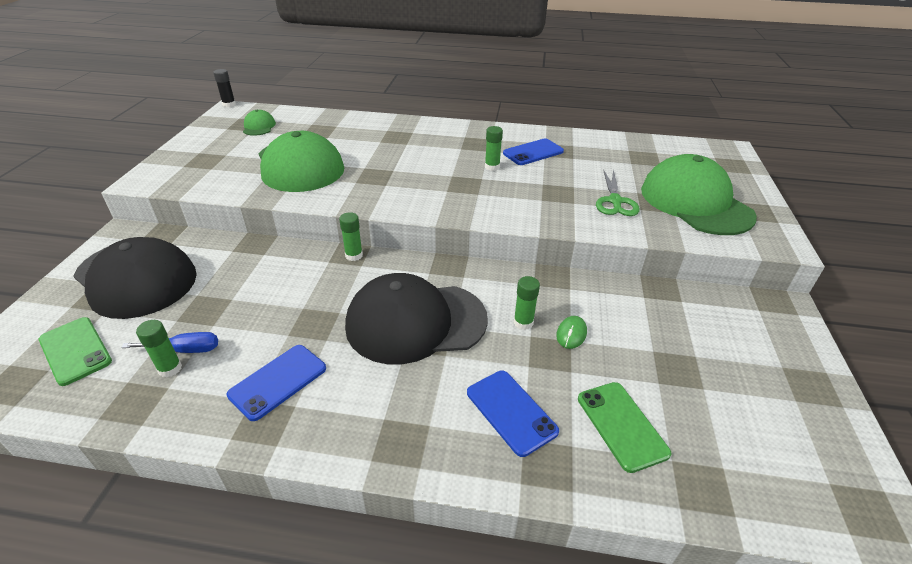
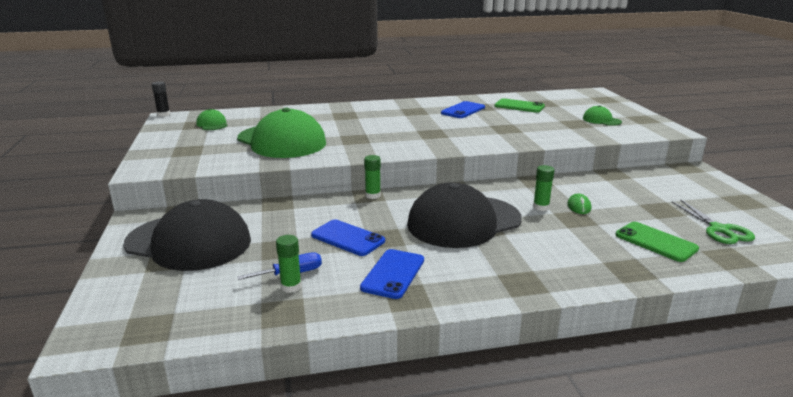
camera: 20 degrees left, 15 degrees down
green phone [39,317,112,386] -> green phone moved to [494,98,545,113]
blue phone [467,370,559,457] -> blue phone moved to [311,219,385,256]
green glue stick [485,126,503,171] -> none
green scissors [596,169,640,216] -> green scissors moved to [672,199,755,244]
green cap [641,154,757,235] -> green cap [583,105,622,126], size x0.43

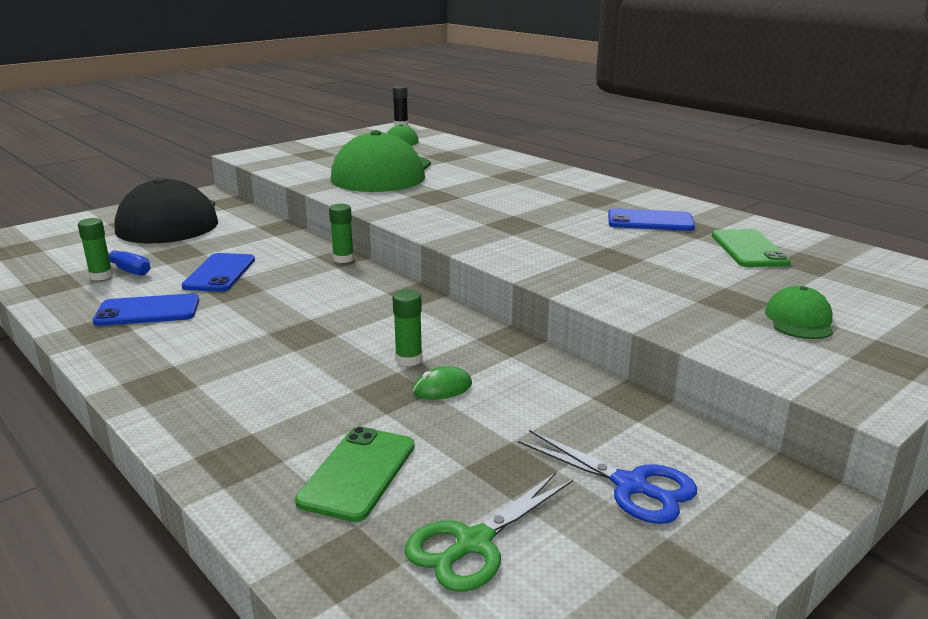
camera: 60 degrees right, 0 degrees up
black cap [407,182,522,248] -> none
none -> blue scissors [518,430,697,524]

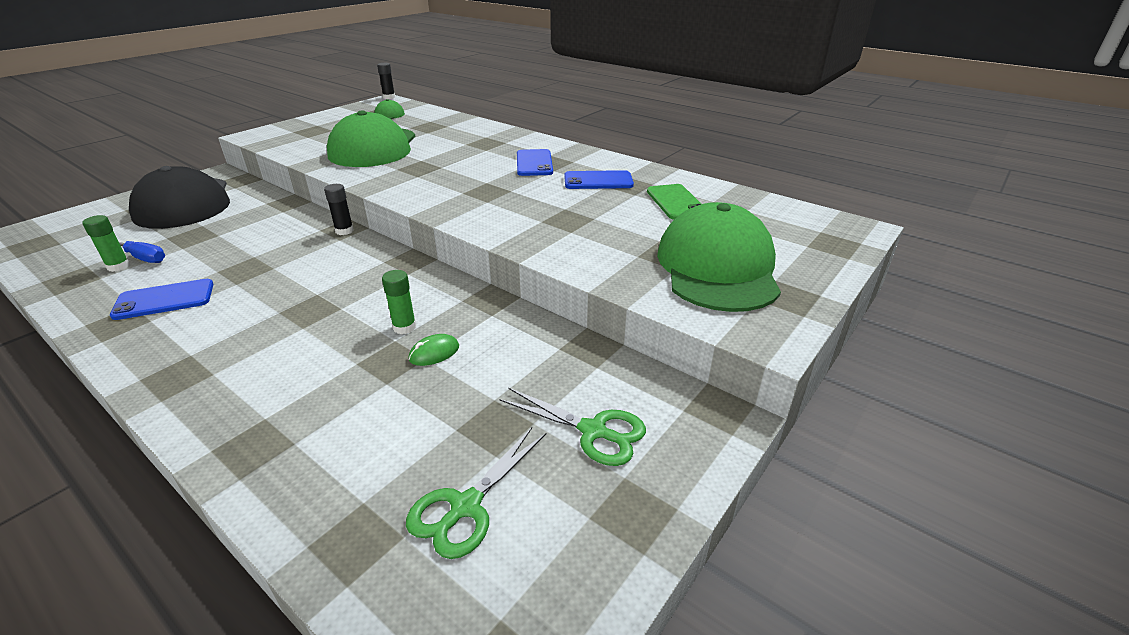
camera: 10 degrees left, 10 degrees up
blue phone [181,253,255,292] -> blue phone moved to [517,149,553,176]
green phone [295,426,414,522] -> none
green glue stick [329,204,354,263] -> black glue stick [324,184,354,235]
blue scissors [518,430,697,524] -> green scissors [499,388,646,466]
green cap [765,286,833,339] -> green cap [657,202,781,312], size x2.32

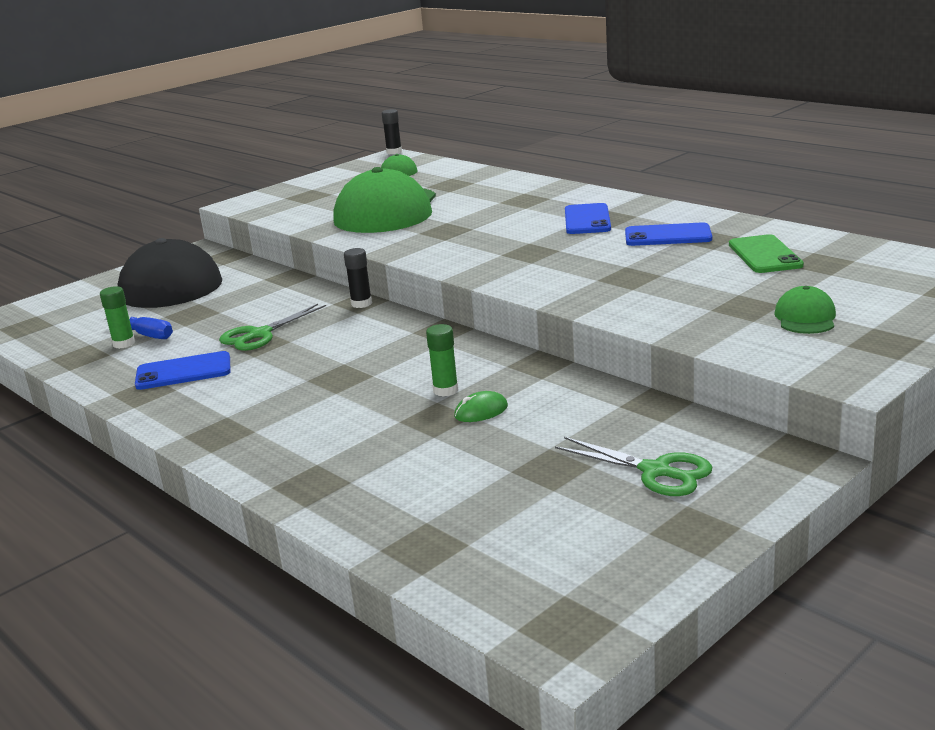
camera: 10 degrees right, 10 degrees down
green scissors [406,427,547,559] -> green scissors moved to [219,304,326,351]
green cap [657,202,781,312] -> green cap [774,286,836,334], size x0.43

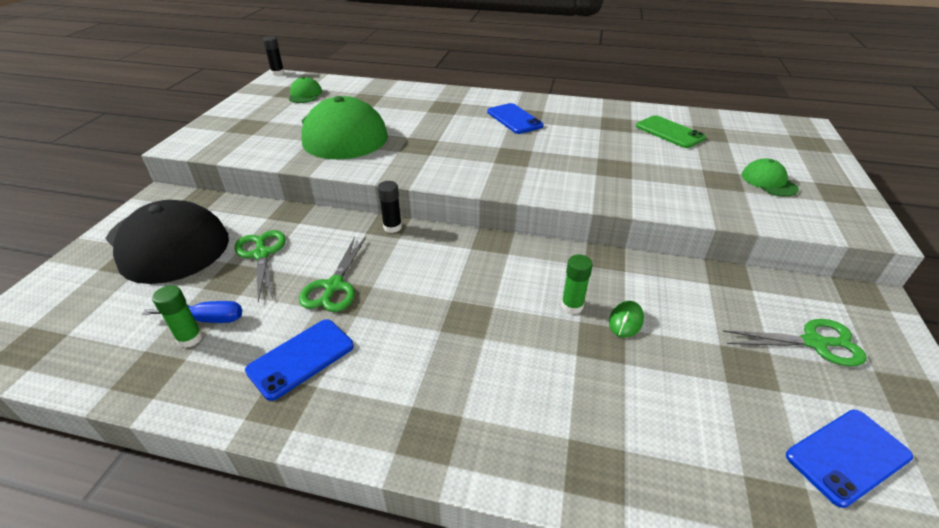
camera: 35 degrees left, 15 degrees up
blue phone [625,222,712,246] -> blue phone moved to [786,410,913,508]
none -> green scissors [234,230,286,303]

